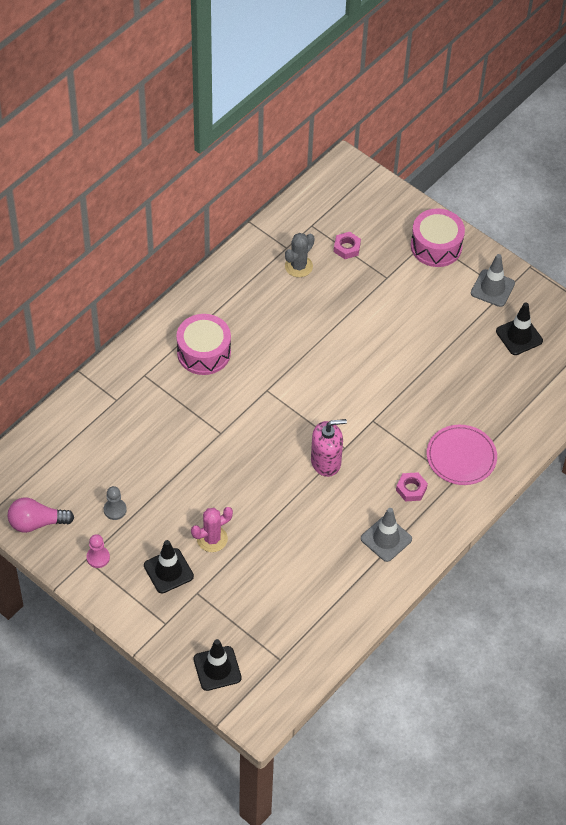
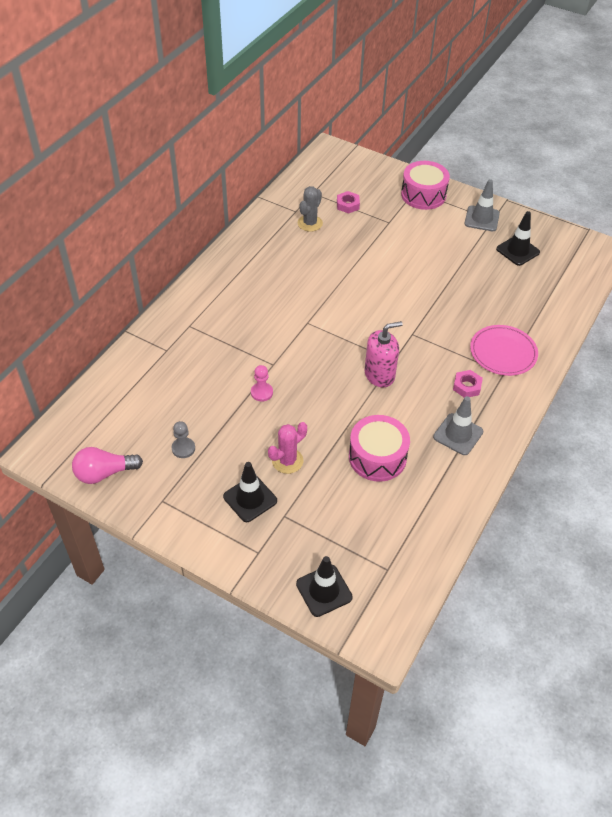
camera: 10 degrees left, 5 degrees down
pink pawn [86,534,110,568] -> pink pawn moved to [251,365,273,402]
pink drum [176,314,231,375] -> pink drum moved to [349,415,410,482]

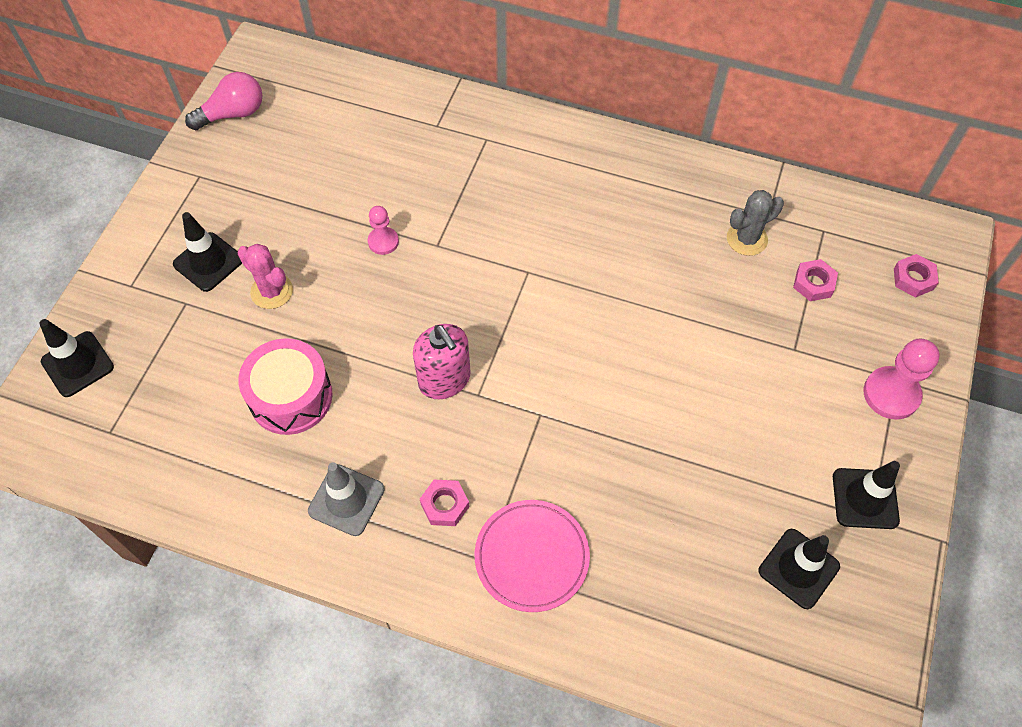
camera: 80 degrees right, 10 degrees up
pink light bulb [72,447,143,484] -> pink light bulb turned 90 degrees clockwise [185,72,262,130]
grey pawn [172,421,195,458] -> none
grey cactus [298,186,323,232] -> grey cactus turned 45 degrees counterclockwise [727,190,784,256]
pink drum [401,161,450,210] -> pink pawn [864,338,940,420]
grey traffic cone [464,179,500,231] -> black traffic cone [833,461,900,529]
none -> pink nut [894,254,939,298]

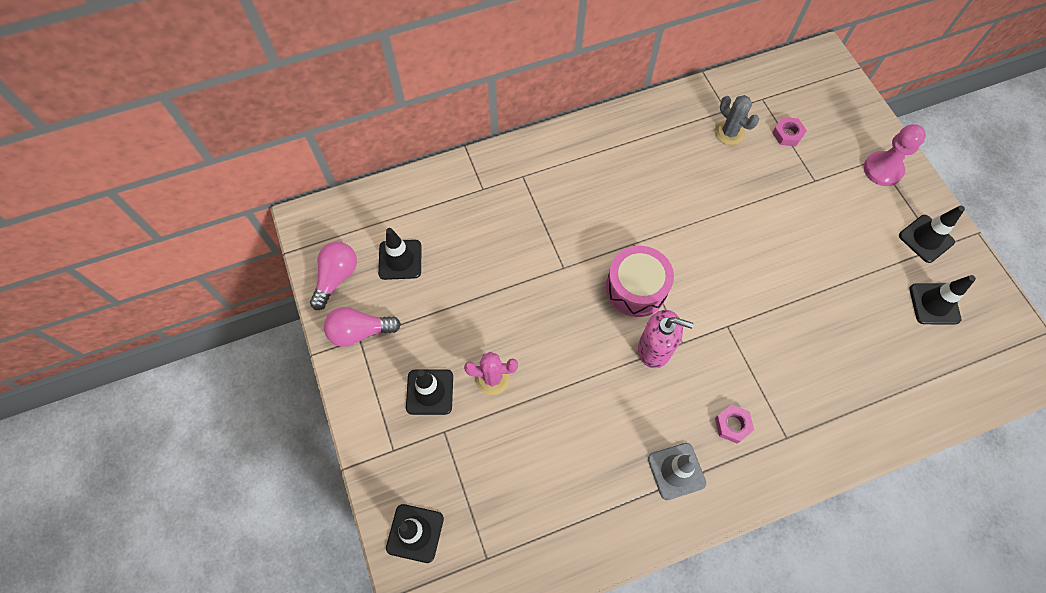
camera: 40 degrees left, 5 degrees up
pink drum [238,338,333,435] -> pink drum moved to [606,246,674,317]
pink pawn [368,206,399,255] -> none
pink plate [475,500,590,612] -> none
grey cactus [727,190,784,256] -> grey cactus turned 60 degrees counterclockwise [715,95,759,145]
pink nut [894,254,939,298] -> none
none -> pink light bulb [324,307,401,347]
none -> black traffic cone [378,228,422,280]

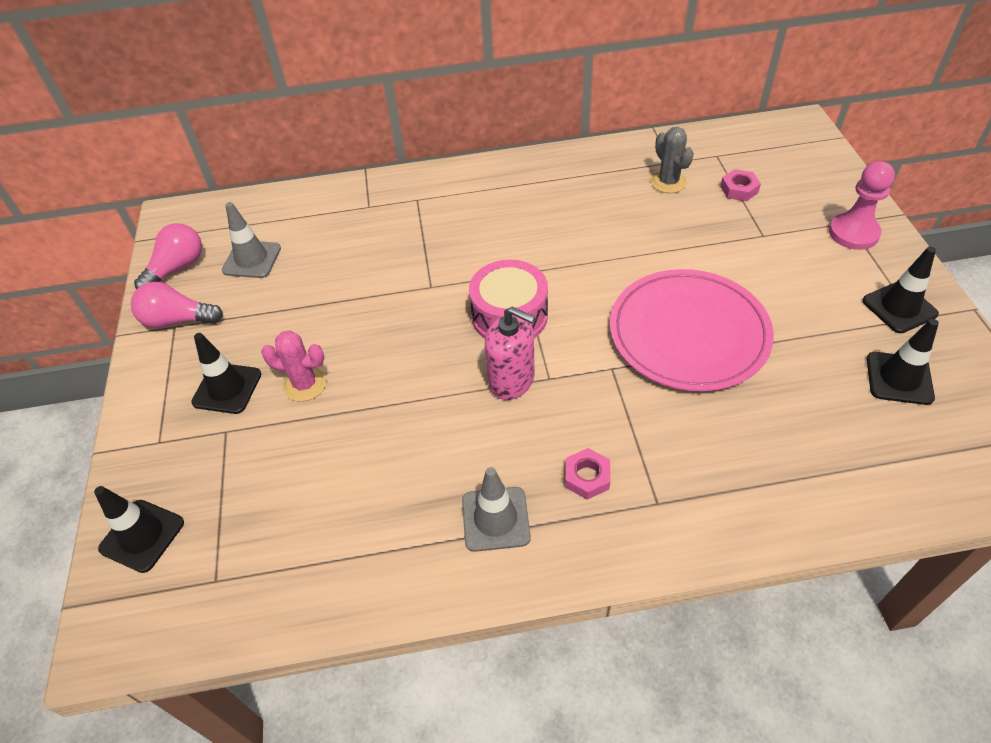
camera: 15 degrees right, 15 degrees down
black traffic cone [378,228,422,280] -> grey traffic cone [222,202,281,278]
none -> pink plate [610,269,774,391]

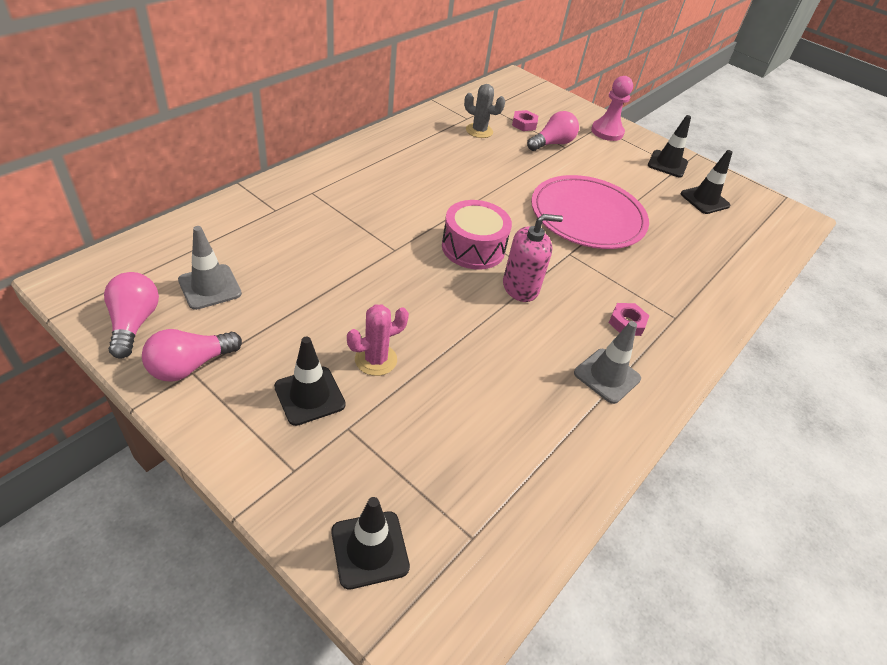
camera: 50 degrees left, 5 degrees down
none -> pink light bulb [527,111,579,151]

